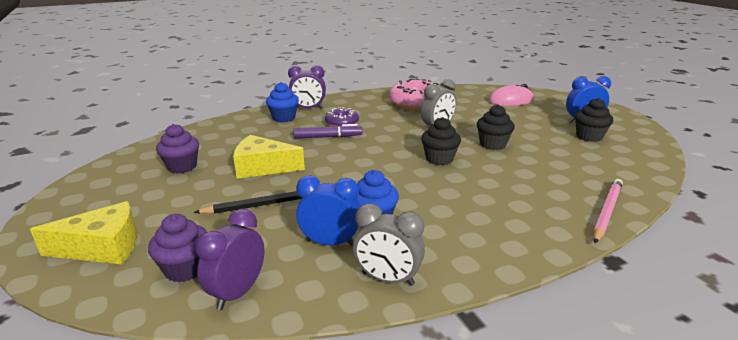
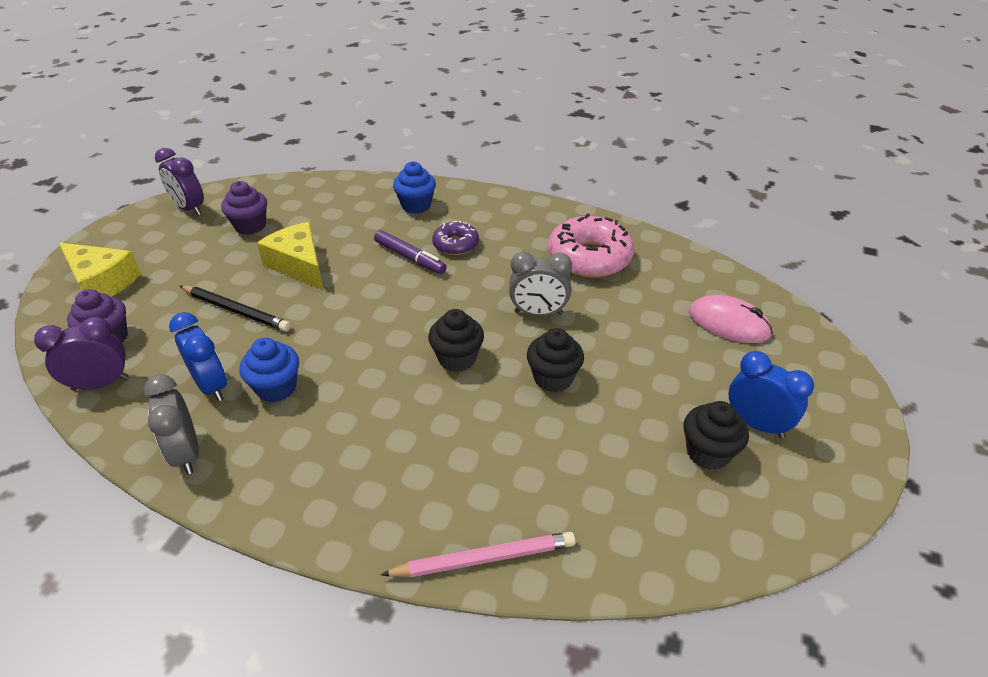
camera: 45 degrees right, 15 degrees up
purple clock [288,65,326,108] -> purple clock moved to [155,148,204,215]

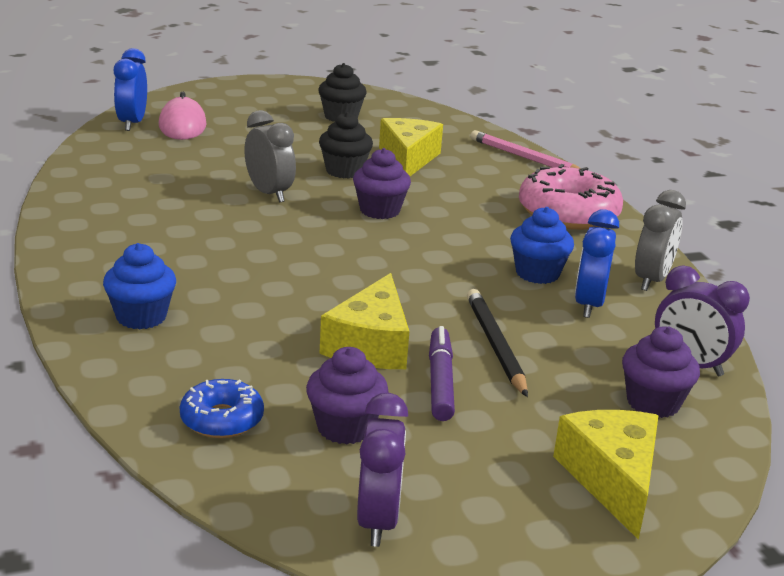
camera: 130 degrees left, 15 degrees down
purple marker [374,230,447,274] -> purple marker moved to [429,326,455,421]
black cupcake [428,309,484,372] -> purple cupcake [353,148,411,219]
purple donut [432,220,479,255] -> none
pink donut [548,213,634,278] -> pink donut moved to [519,164,623,230]
blue clock [729,351,814,438] -> blue clock moved to [114,48,147,131]
none -> blue donut [180,379,264,438]
none -> yellow cheese [379,118,443,176]

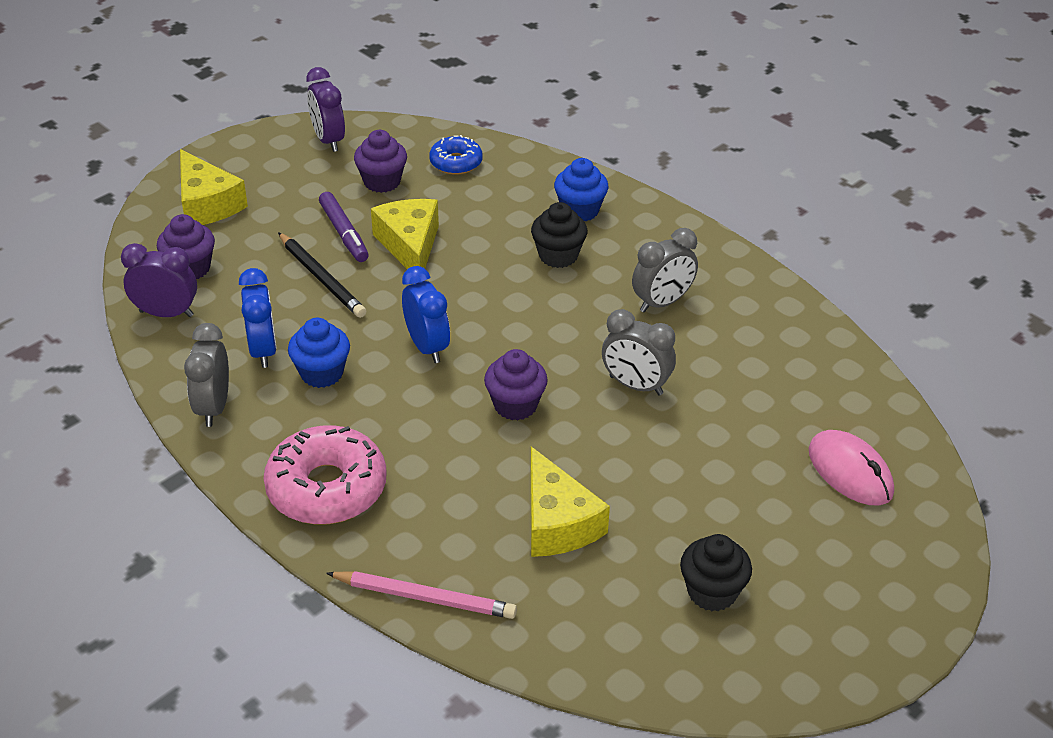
camera: 155 degrees right, 15 degrees up
blue clock [114,48,147,131] -> blue clock moved to [402,266,450,363]
black cupcake [319,112,373,179] -> black cupcake moved to [531,202,587,268]
none -> grey clock [632,228,698,313]

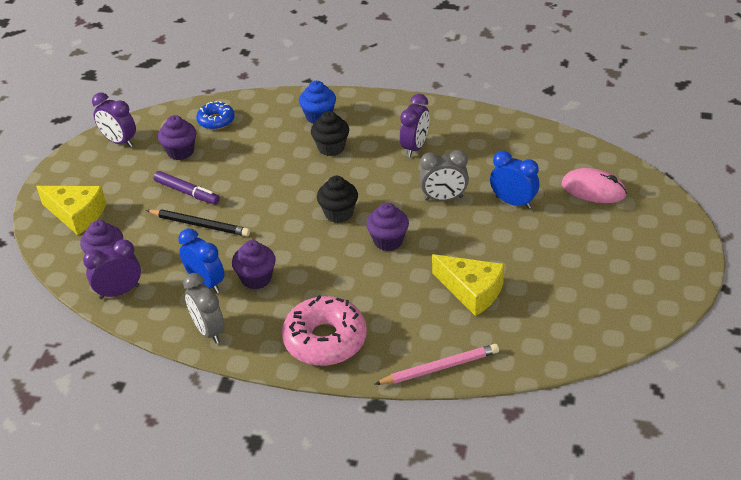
camera: 30 degrees left, 0 degrees up
blue cupcake [288,318,350,388] -> purple cupcake [232,240,276,289]
yellow cheese [371,199,439,269] -> none
blue clock [402,266,450,363] -> blue clock moved to [490,151,539,209]
grey clock [632,228,698,313] -> purple clock [400,94,430,157]
black cupcake [680,534,752,611] -> black cupcake moved to [317,176,358,223]

